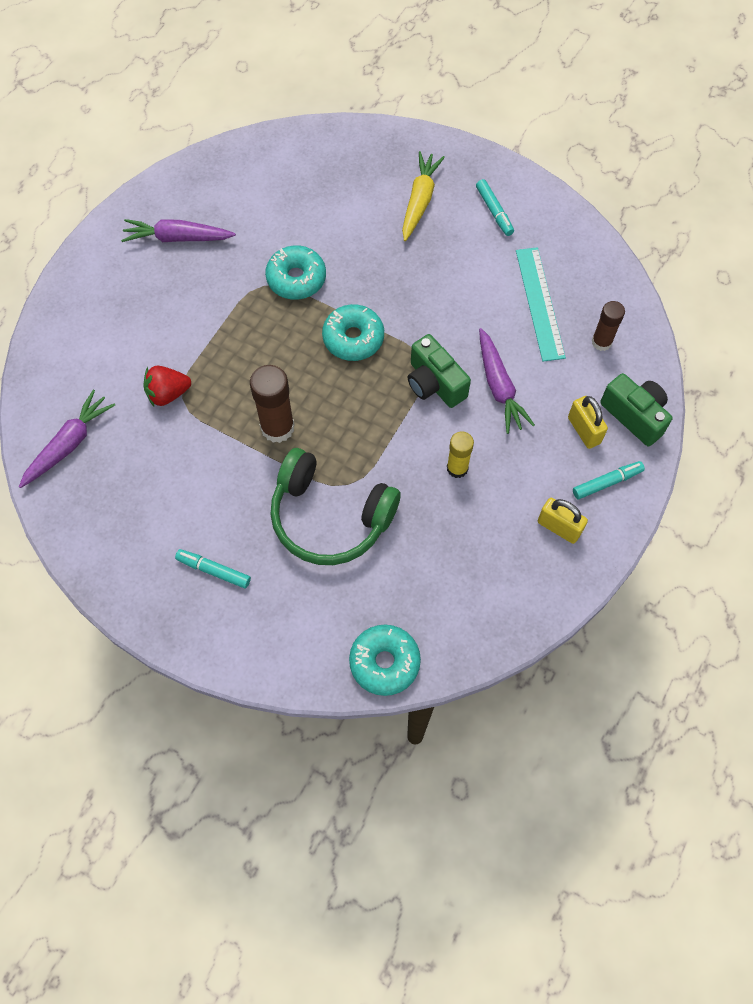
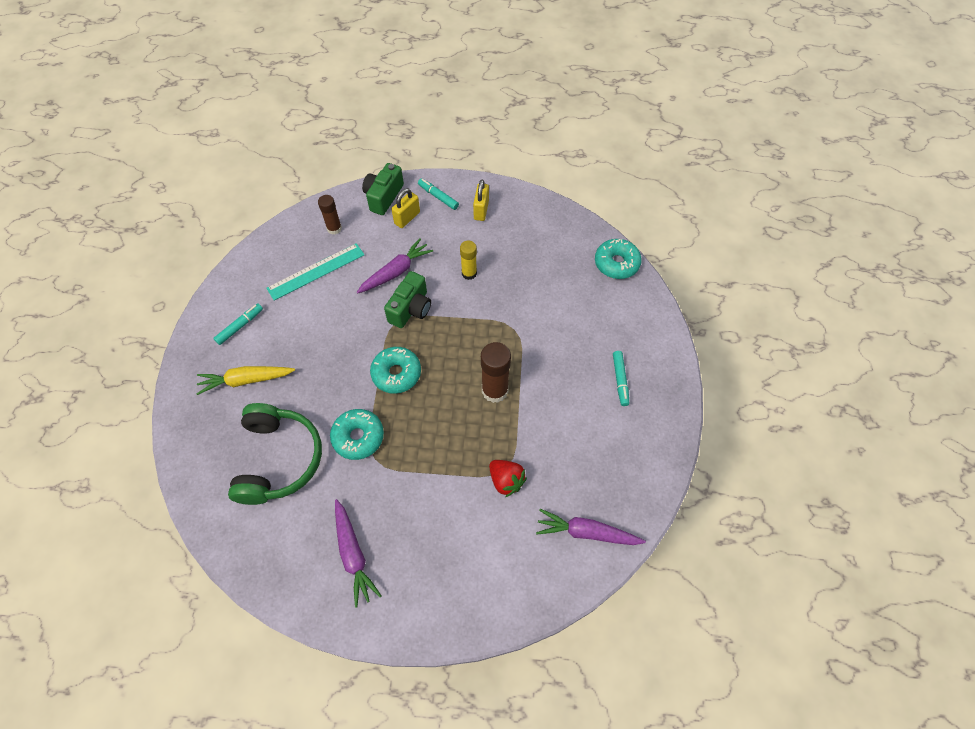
camera: 115 degrees left, 5 degrees down
green headphones [270,448,401,565] -> green headphones moved to [228,403,322,505]

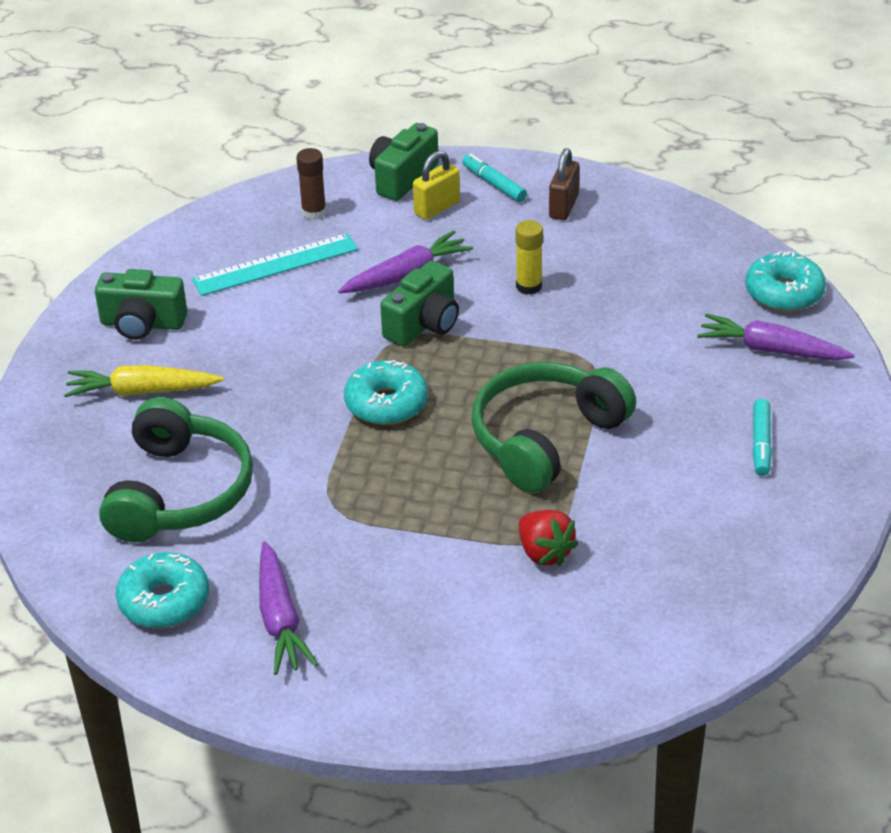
camera: 10 degrees right, 20 degrees down
turquoise marker [213,304,263,345] -> green camera [95,269,187,340]
turquoise donut [330,409,384,460] -> turquoise donut moved to [116,552,209,628]
yellow padlock [473,179,489,221] -> brown padlock [549,148,579,220]
brown glue stick [481,342,511,403] -> green headphones [472,362,636,493]
purple carrot [536,509,646,545] -> purple carrot moved to [697,313,855,360]

